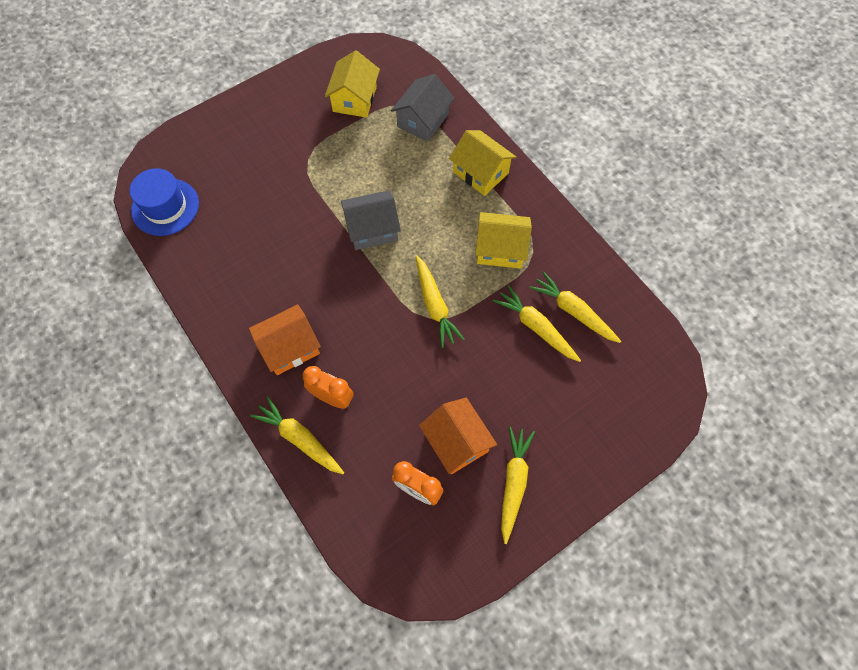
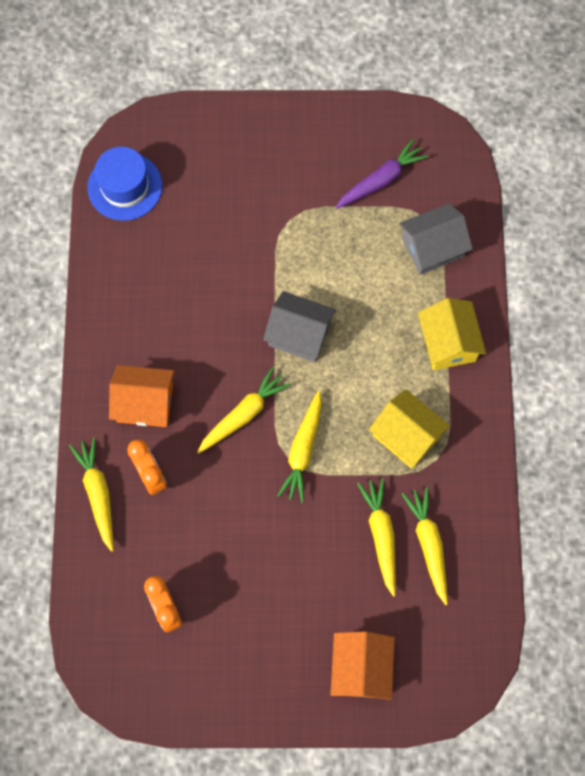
camera: 35 degrees right, 5 degrees up
yellow house [325,50,380,118] -> purple carrot [335,139,429,209]
orange house [419,397,497,474] -> orange house moved to [331,631,395,700]
yellow carrot [501,427,535,544] -> yellow carrot moved to [197,367,291,453]

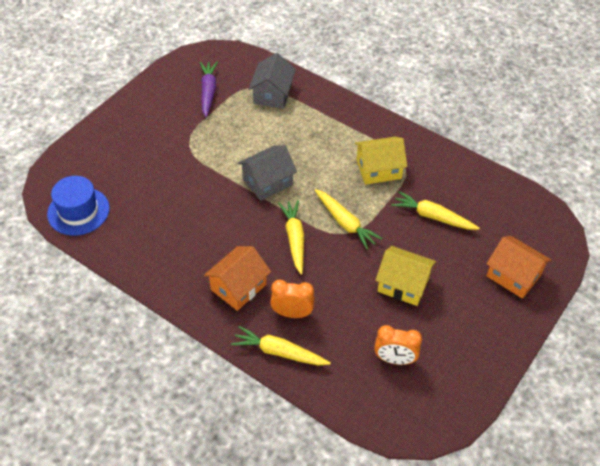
camera: 55 degrees left, 20 degrees down
yellow carrot [402,487,448,605] -> none
yellow house [418,298,486,370] -> yellow house moved to [375,246,436,306]

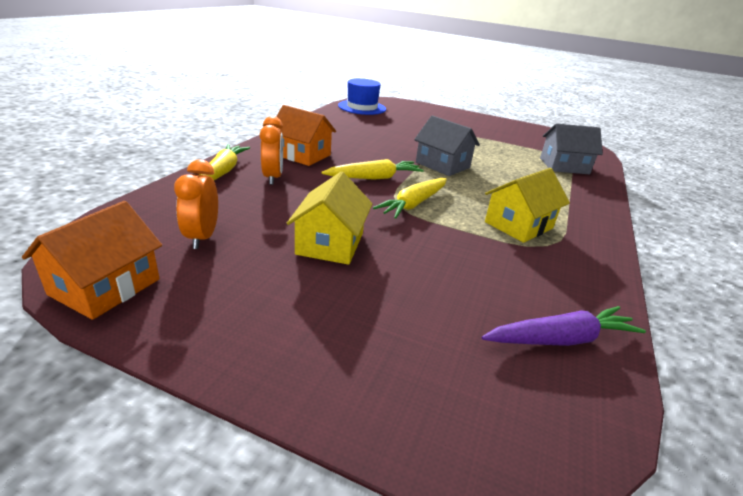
camera: 75 degrees right, 20 degrees down
purple carrot [200,62,218,118] -> purple carrot moved to [482,306,646,346]
yellow house [355,137,407,185] -> yellow house turned 75 degrees clockwise [485,168,570,243]
yellow carrot [392,191,480,230] -> none
orange house [487,236,551,299] -> orange house moved to [22,201,162,320]

